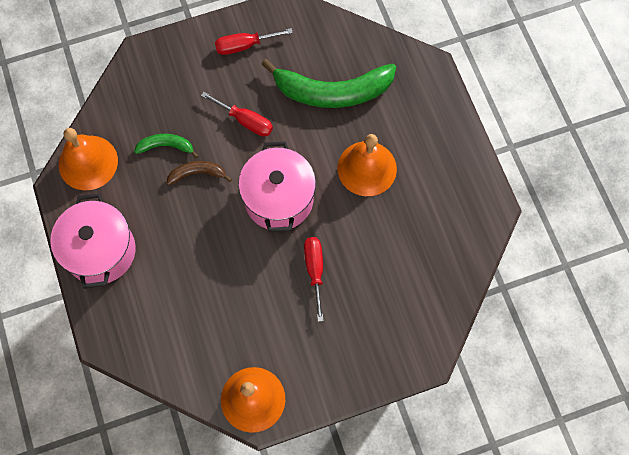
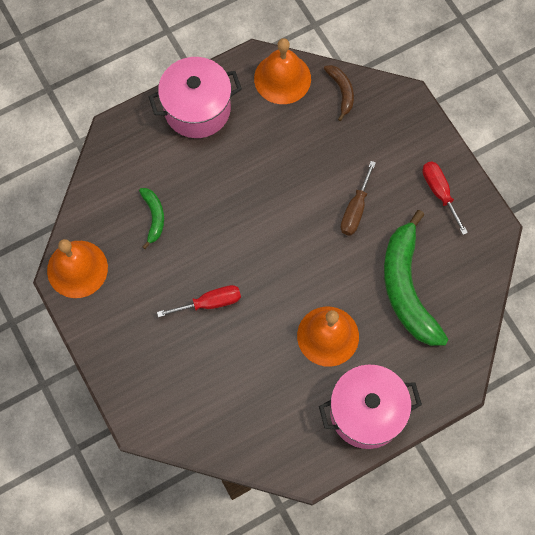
camera: 80 degrees right, 0 degrees up
green banana [134,134,198,158] -> green banana moved to [139,188,164,249]
brown banana [167,161,232,185] -> brown banana moved to [324,65,354,121]
red screwdriver [201,92,273,136] -> brown screwdriver [341,161,376,236]
pink pot [238,141,316,232] -> pink pot moved to [319,364,422,449]

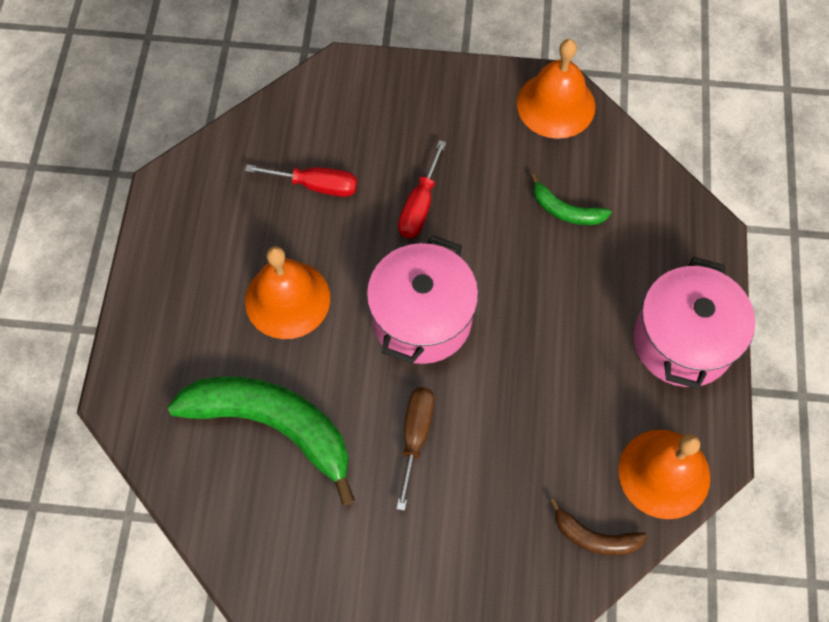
camera: 125 degrees right, 5 degrees down
pink pot [319,364,422,449] -> pink pot moved to [367,235,478,364]
brown screwdriver [341,161,376,236] -> brown screwdriver turned 45 degrees clockwise [396,387,434,511]
red screwdriver [423,161,468,235] -> red screwdriver moved to [245,164,357,197]

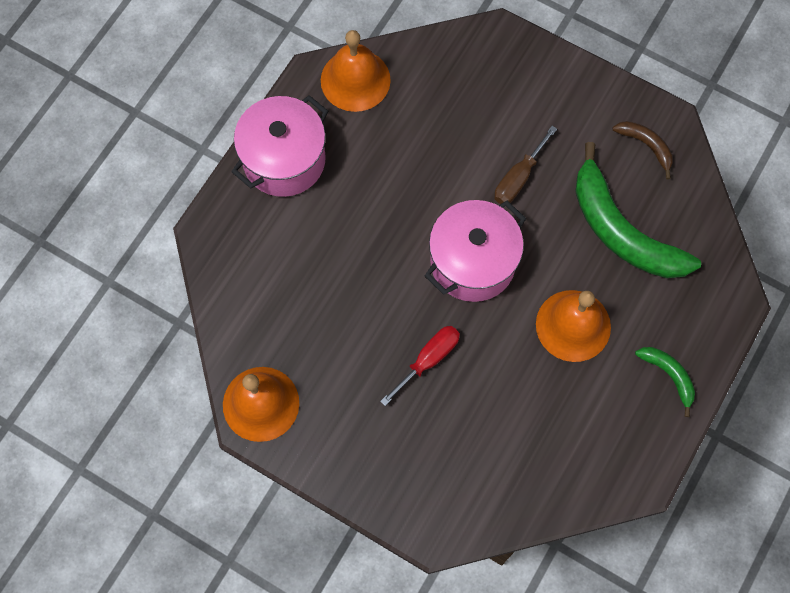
camera: 155 degrees left, 5 degrees up
red screwdriver [245,164,357,197] -> none
green banana [530,173,612,225] -> green banana moved to [635,347,695,417]
brown banana [550,498,648,556] -> brown banana moved to [613,121,673,179]

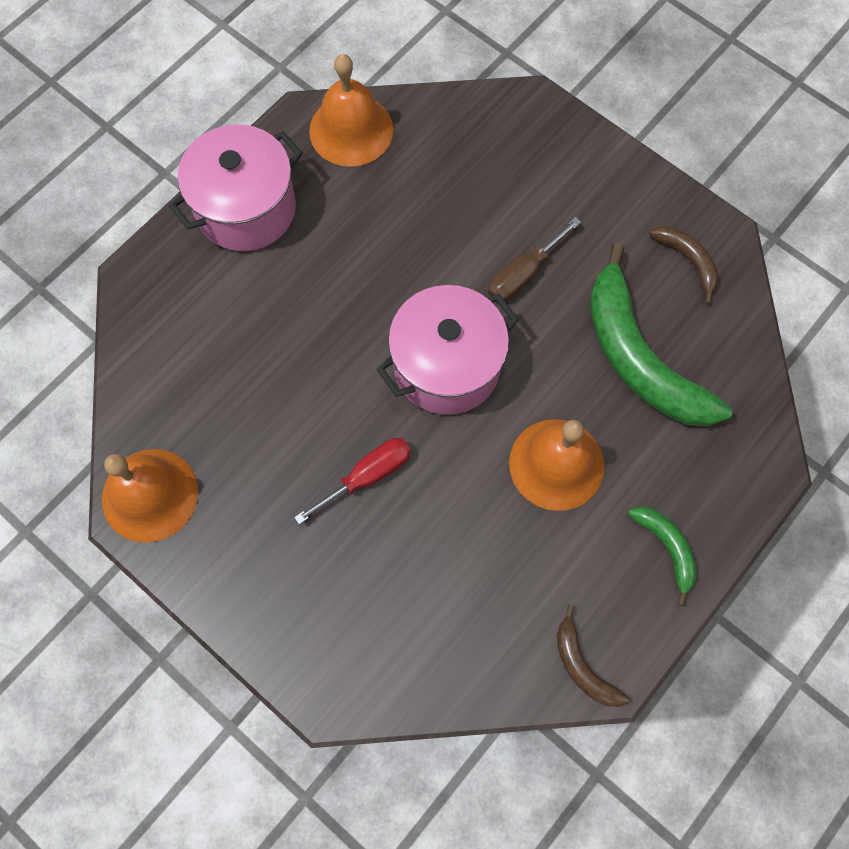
camera: 10 degrees right, 0 degrees up
none -> brown banana [557,604,630,707]

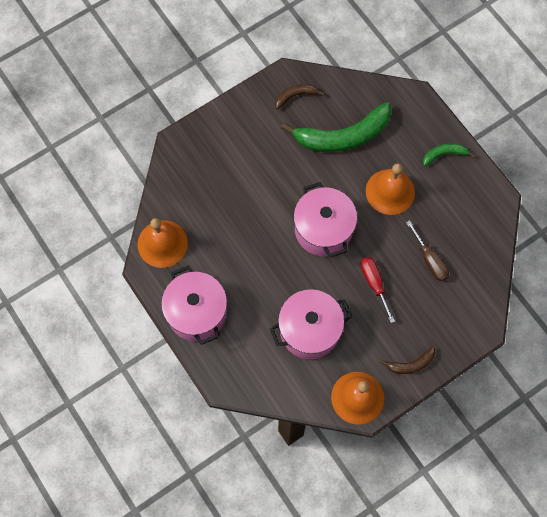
camera: 75 degrees left, 0 degrees up
brown screwdriver [488,217,581,302] -> brown screwdriver moved to [406,220,449,281]
brown banana [557,604,630,707] -> brown banana moved to [380,347,435,374]
none -> pink pot [270,289,352,359]

